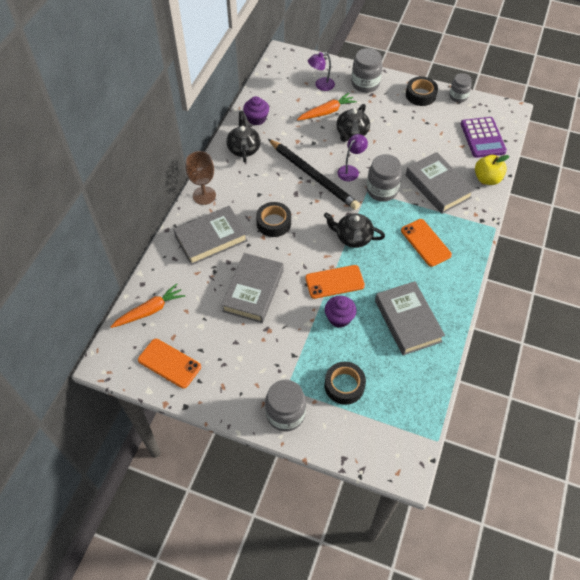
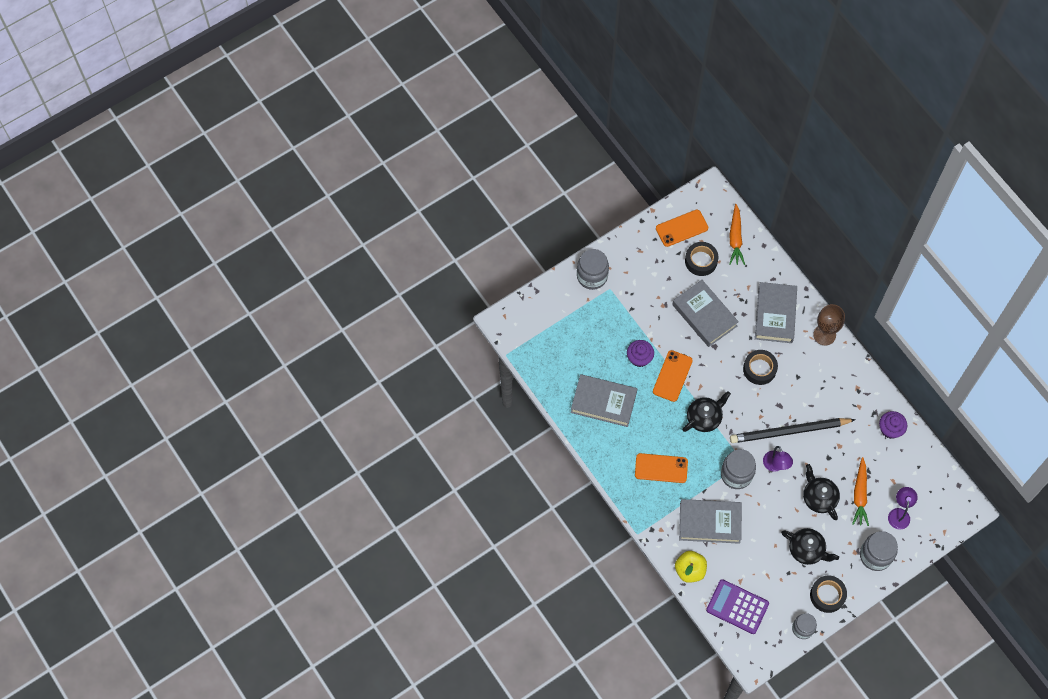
camera: 125 degrees right, 10 degrees up
black teapot [226,111,261,163] -> black teapot moved to [781,528,839,565]
black tape [324,362,366,405] -> black tape moved to [685,242,719,276]

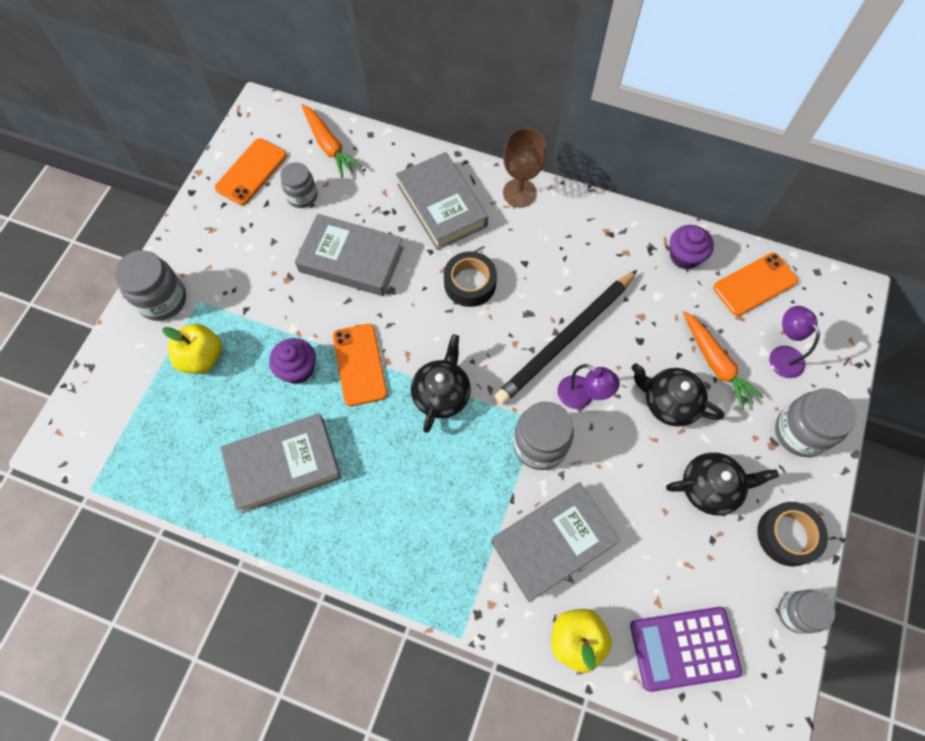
camera: 35 degrees left, 0 degrees up
orange phone [635,453,688,483] -> orange phone moved to [713,253,798,316]
black tape [685,242,719,276] -> grey jar [280,162,317,208]
none -> yellow apple [162,324,222,374]

